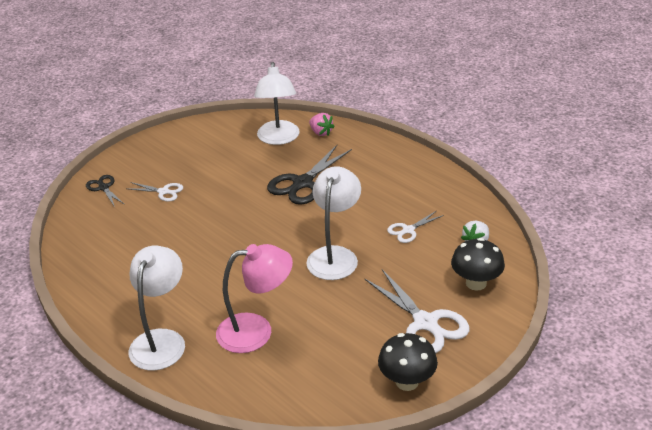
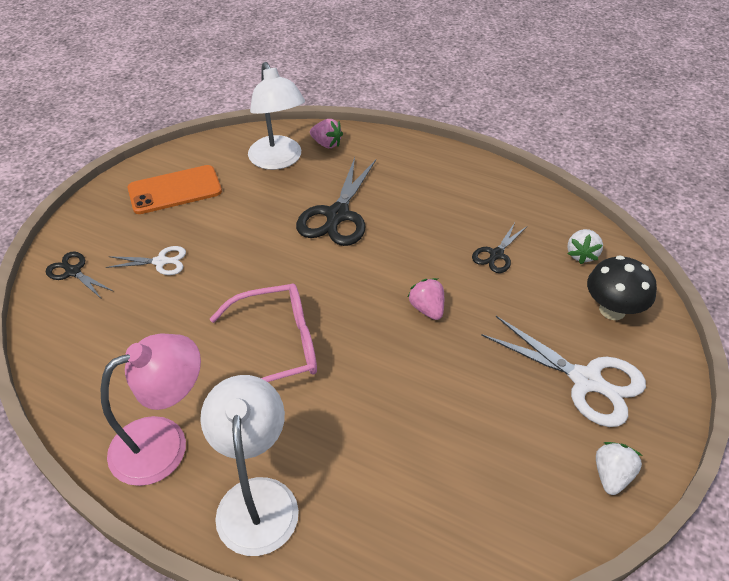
camera: 20 degrees left, 10 degrees up
pink lamp [216,244,293,353] -> pink lamp moved to [101,334,201,486]
white lamp [306,167,361,280] -> pink strawberry [408,278,444,320]
black mushroom [378,333,438,391] -> white strawberry [596,442,642,495]
white scissors [387,211,444,243] -> black scissors [472,223,526,273]
none -> orange phone [128,165,222,214]
none -> pink glasses [210,283,317,382]

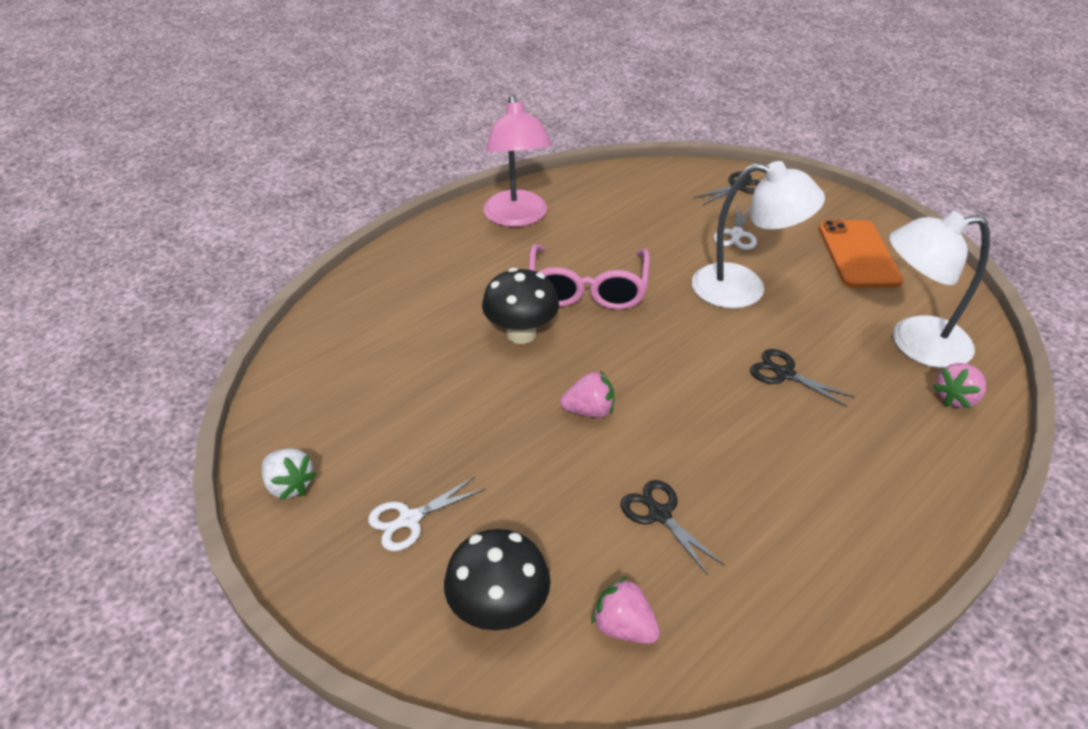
camera: 110 degrees right, 5 degrees down
white lamp [200,375,299,556] -> white lamp moved to [692,161,825,309]
black scissors [296,157,376,246] -> black scissors [750,349,855,407], size x0.54
white scissors [481,316,646,427] -> white scissors [368,476,485,551], size x0.54
white strawberry [567,229,603,264] -> pink strawberry [592,576,660,644]
none -> black mushroom [482,268,559,344]

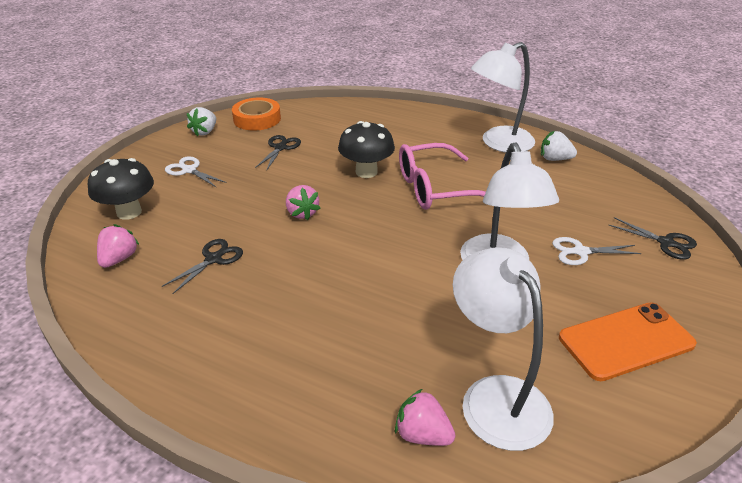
camera: 70 degrees right, 5 degrees down
pink lamp [484,95,552,227] -> white lamp [471,42,535,153]
black scissors [750,349,855,407] -> black scissors moved to [255,135,301,171]
none -> orange tape [232,98,281,131]
none -> white strawberry [541,131,577,161]

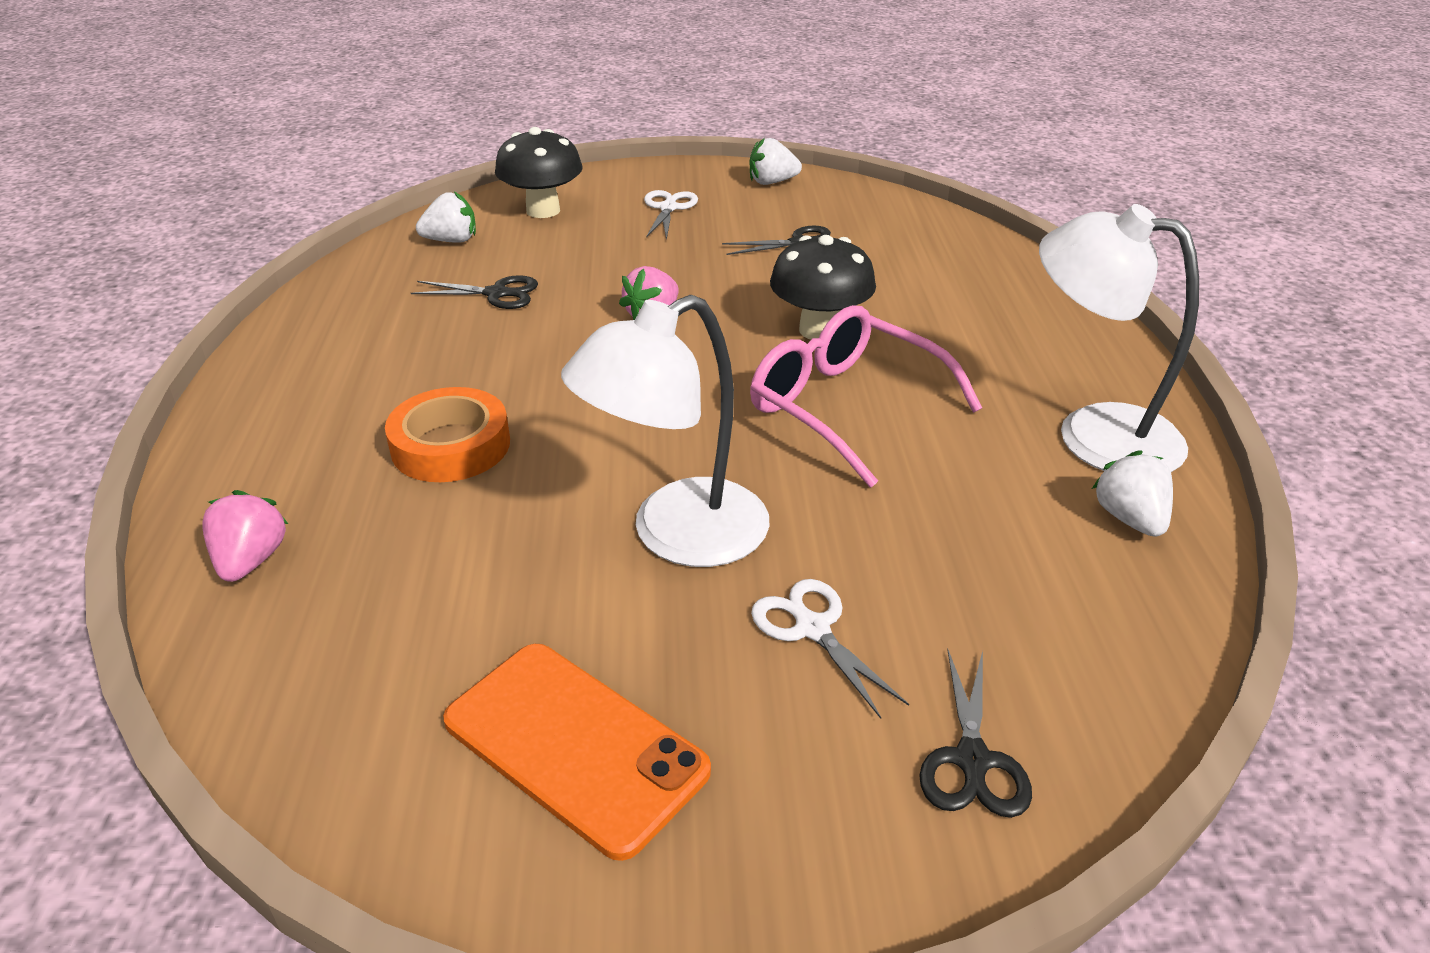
camera: 60 degrees right, 0 degrees up
pink strawberry [97,224,139,268] -> white strawberry [416,192,476,243]
orange tape [232,98,281,131] -> orange tape moved to [385,387,510,482]
white lamp [453,247,554,451] -> none

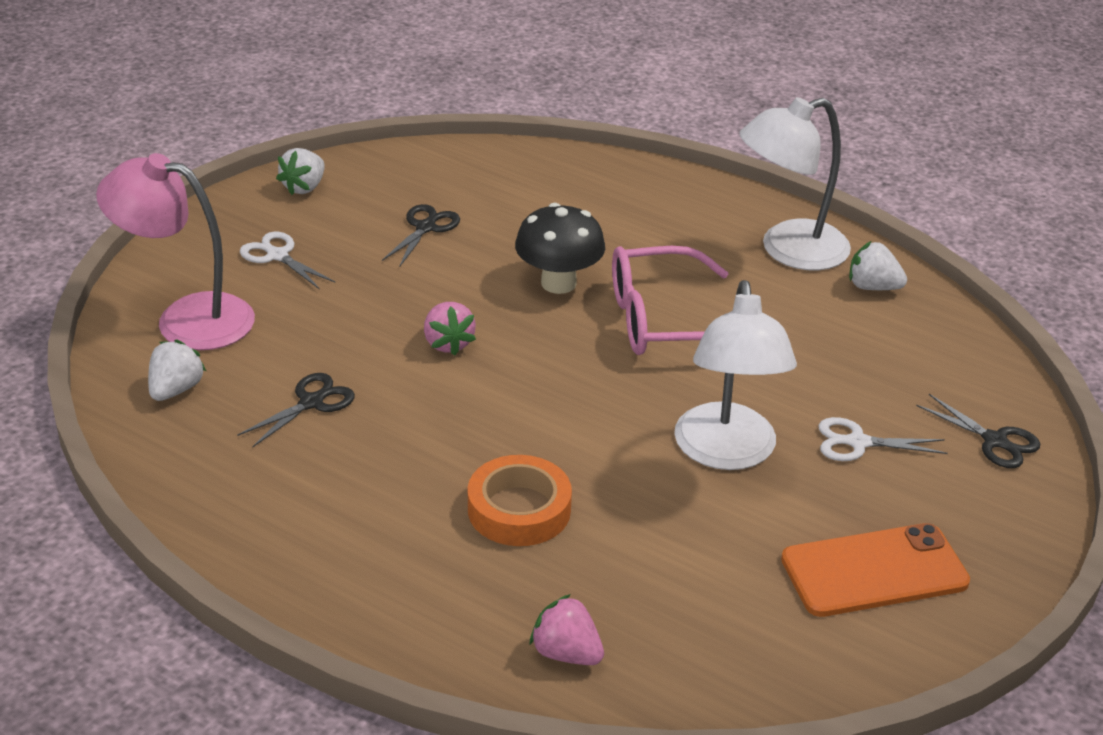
camera: 55 degrees left, 0 degrees up
black mushroom [495,127,582,218] -> pink lamp [96,153,255,350]

